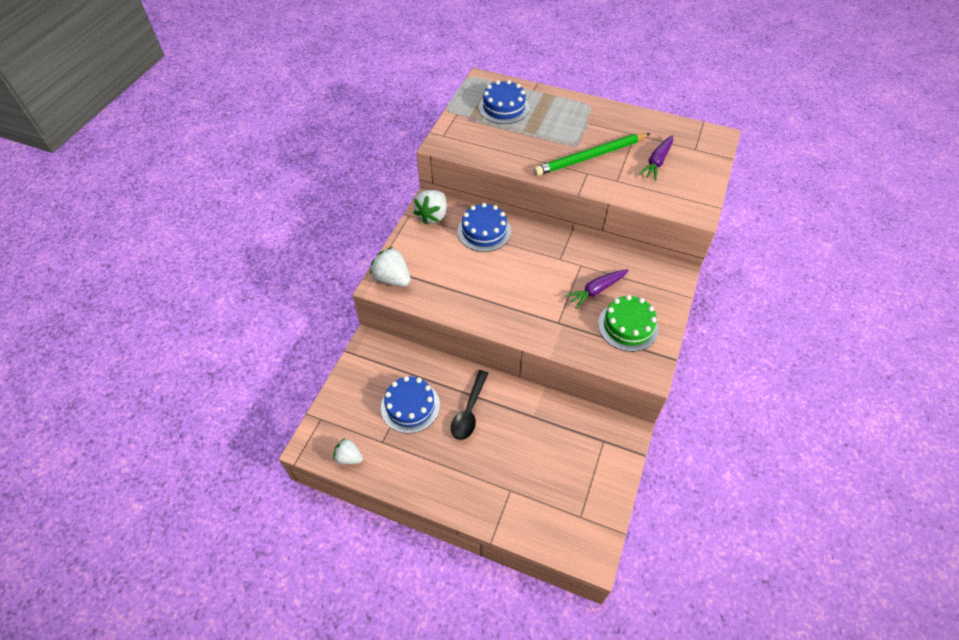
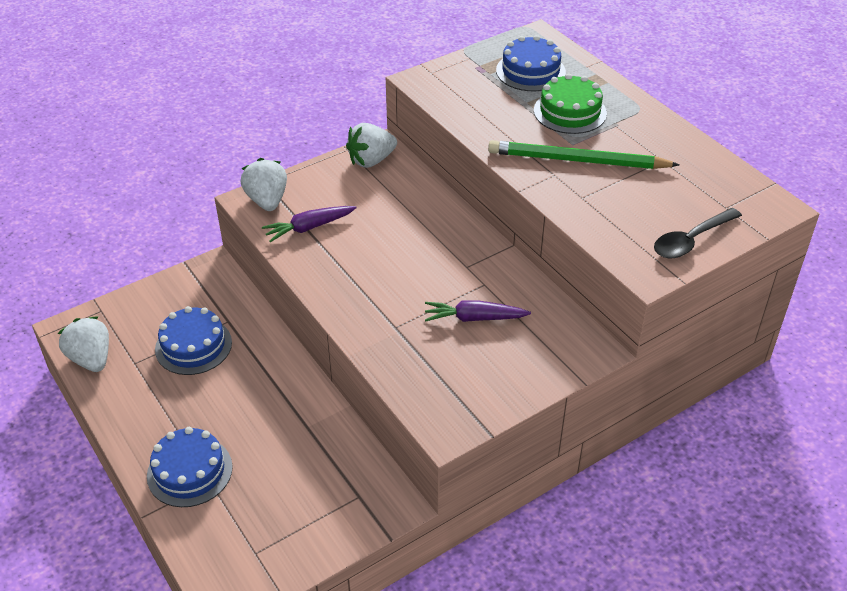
camera: 35 degrees right, 10 degrees down
white strawberry [333,438,363,464] -> white strawberry [58,317,109,372], size x1.57
black spoon [451,370,489,440] -> black spoon moved to [654,208,742,258]
blue cake [457,203,511,252] -> blue cake moved to [147,427,233,507]
green cake [598,295,659,352] -> green cake moved to [534,74,607,134]
purple carrot [639,135,673,181] -> purple carrot moved to [262,206,357,242]

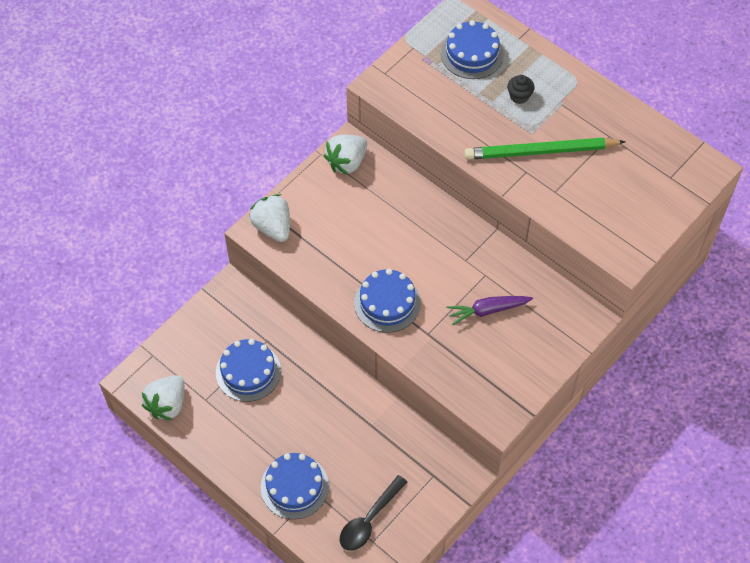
camera: 15 degrees left, 15 degrees up
white strawberry [58,317,109,372] -> white strawberry turned 105 degrees counterclockwise [142,375,184,421]
purple carrot [262,206,357,242] -> none
green cake [534,74,607,134] -> black cupcake [507,75,535,104]
black spoon [654,208,742,258] -> black spoon moved to [340,475,407,551]
none -> blue cake [354,269,421,333]

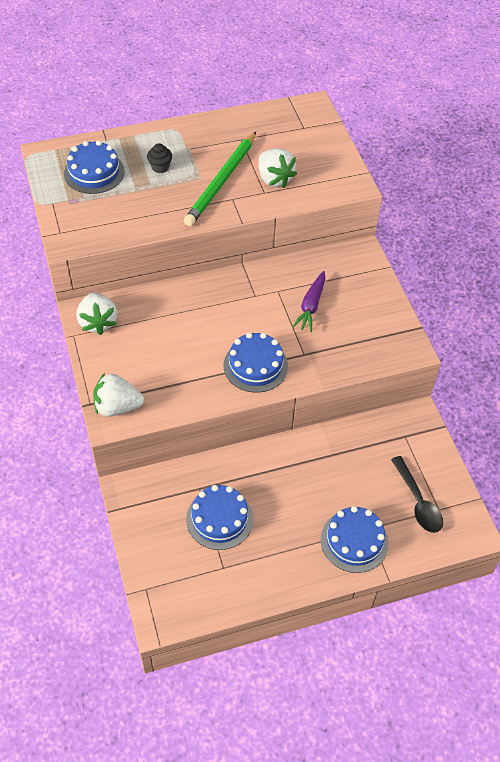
camera: 60 degrees left, 5 degrees down
white strawberry [142,375,184,421] -> white strawberry moved to [258,149,297,188]

